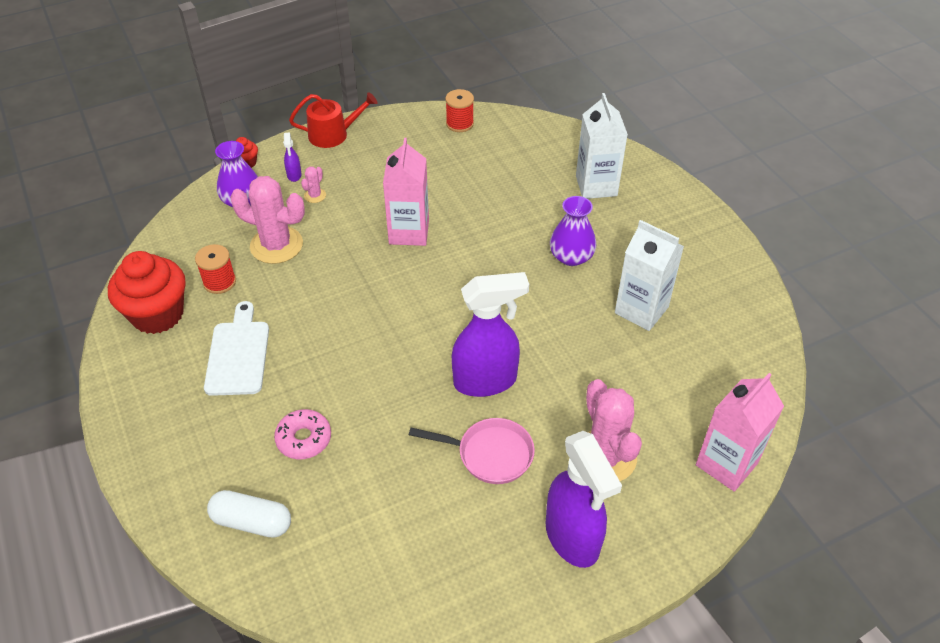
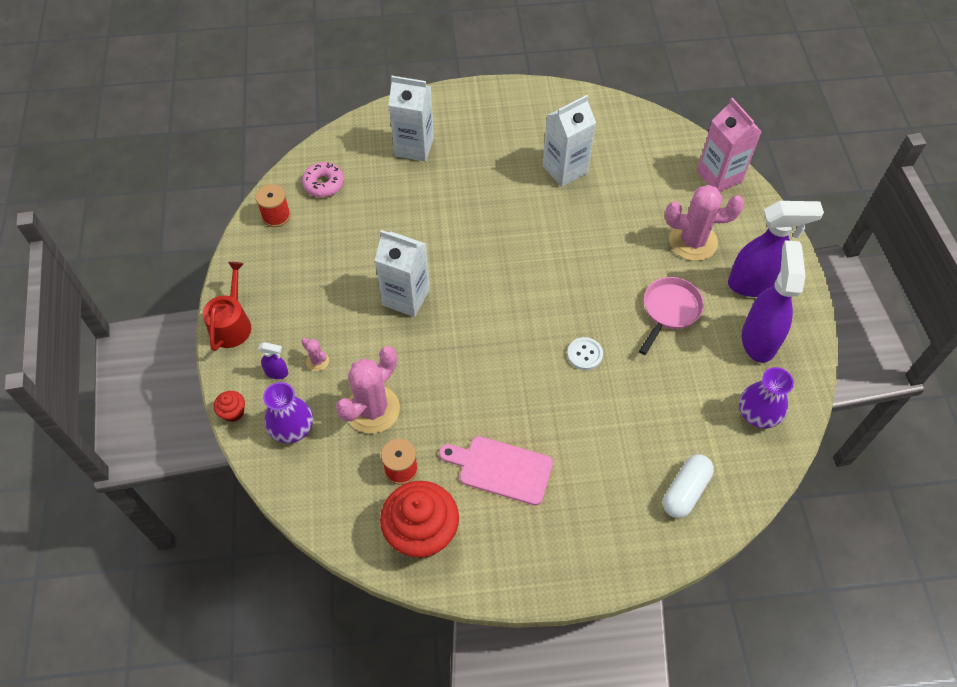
camera: 70 degrees left, 10 degrees up
white cutting board [204,301,269,396] -> pink cutting board [439,436,553,505]
pink donut [274,409,331,459] -> pink donut moved to [302,162,344,197]
pink carton [383,138,429,246] -> white carton [375,230,430,317]
purple spray bottle [452,272,529,397] -> purple spray bottle moved to [742,240,806,363]
purple vase [550,196,596,266] -> purple vase moved to [739,367,794,428]
none -> white button [567,337,603,370]

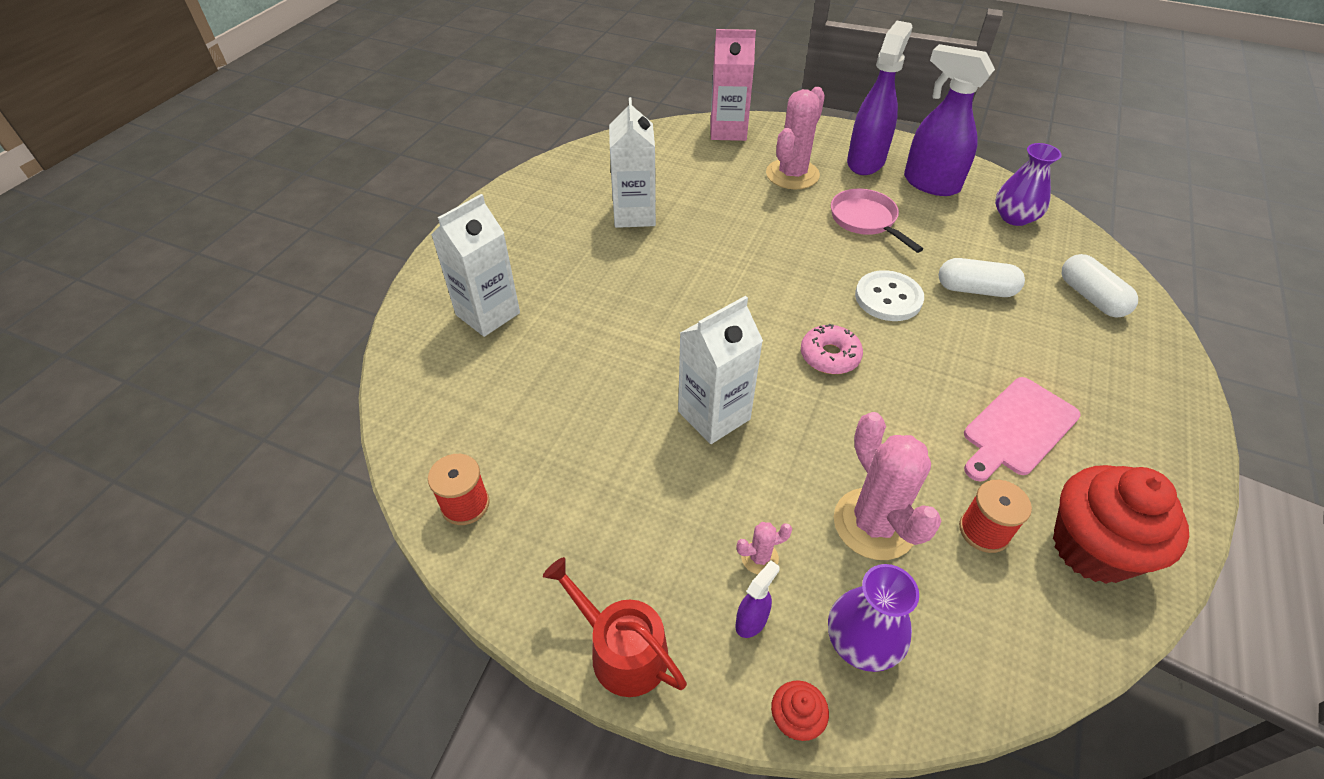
camera: 60 degrees left, 10 degrees down
pink donut [302,162,344,197] -> pink donut moved to [801,324,863,374]
white button [567,337,603,370] -> white button [855,270,924,321], size x1.53
none -> white capsule [939,258,1025,297]

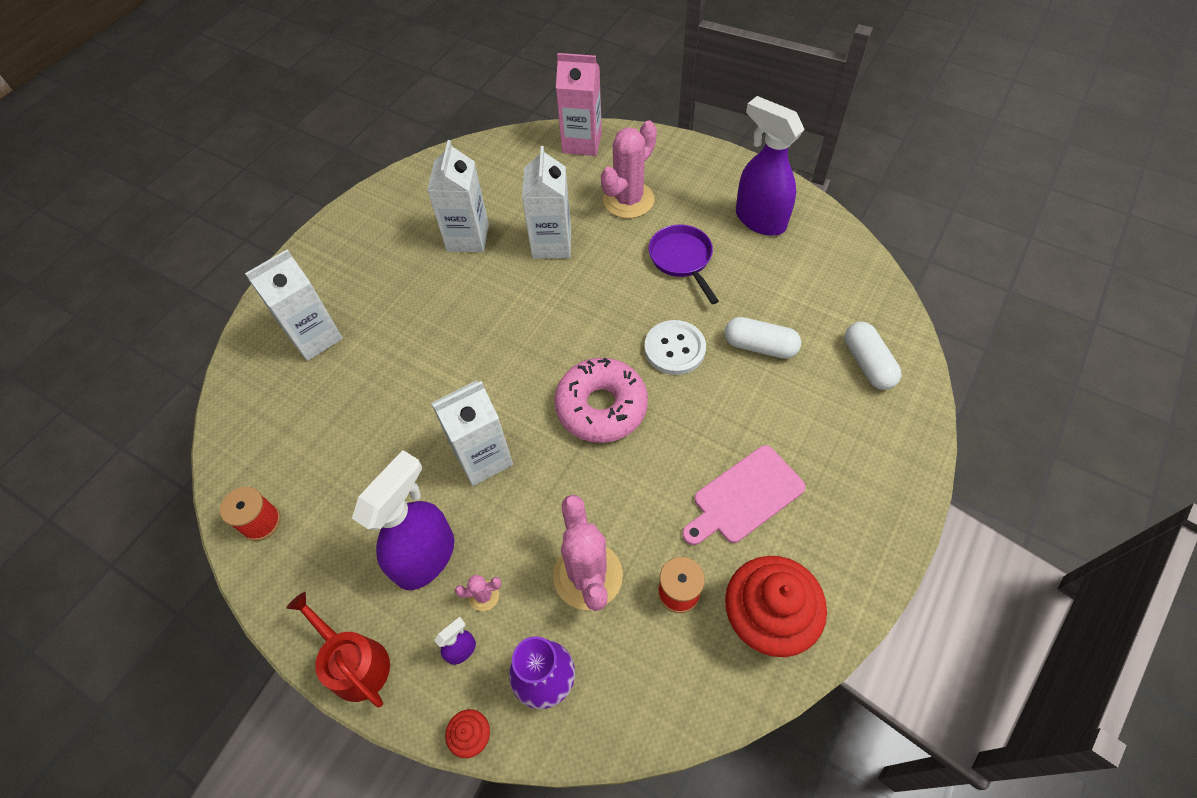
camera: 10 degrees right, 10 degrees up
pink donut [801,324,863,374] -> pink donut [554,358,648,443], size x1.68
pink pan [831,189,923,253] -> purple pan [649,224,719,304]
purple spray bottle [847,21,913,175] -> purple spray bottle moved to [352,450,454,590]
purple vase [995,143,1062,226] -> none
none -> white carton [522,146,571,259]

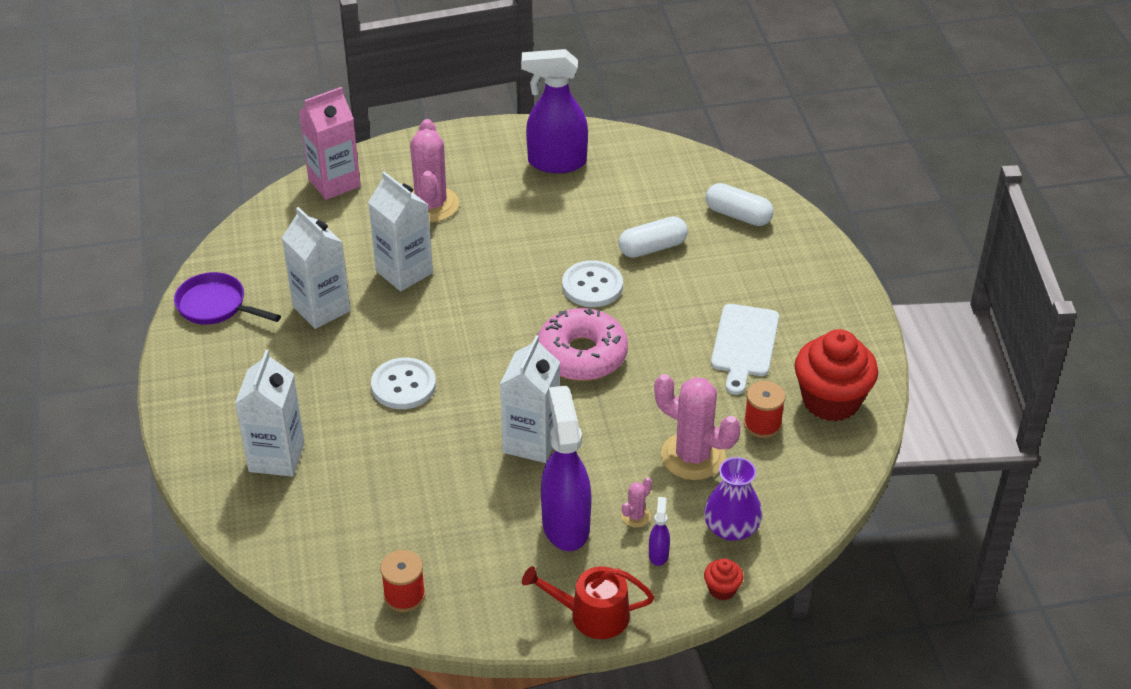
camera: 45 degrees left, 15 degrees down
purple pan [649,224,719,304] -> purple pan moved to [174,272,281,325]
pink cutting board [682,445,806,545] -> white cutting board [711,304,779,395]
none -> white button [371,357,436,409]

